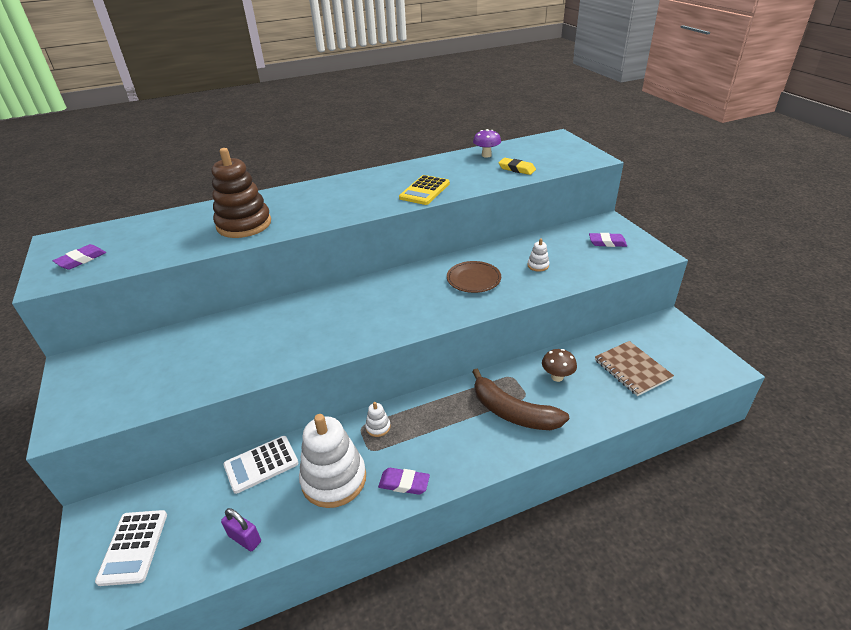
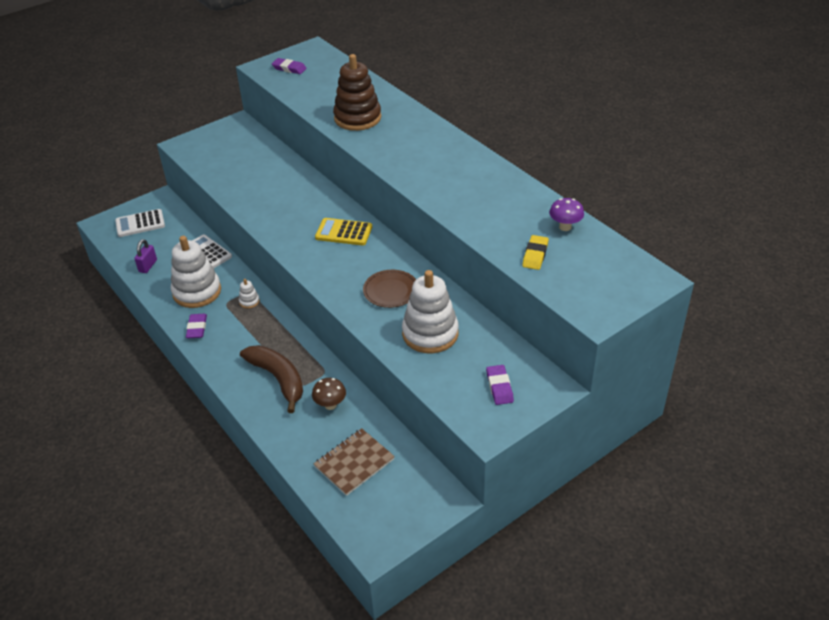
camera: 75 degrees right, 5 degrees up
yellow calculator [399,175,450,205] -> yellow calculator moved to [315,218,372,245]
brown banana [472,369,569,430] -> brown banana turned 120 degrees clockwise [240,345,303,413]
white stacking toy [527,238,549,272] -> white stacking toy [402,270,459,353], size x2.39

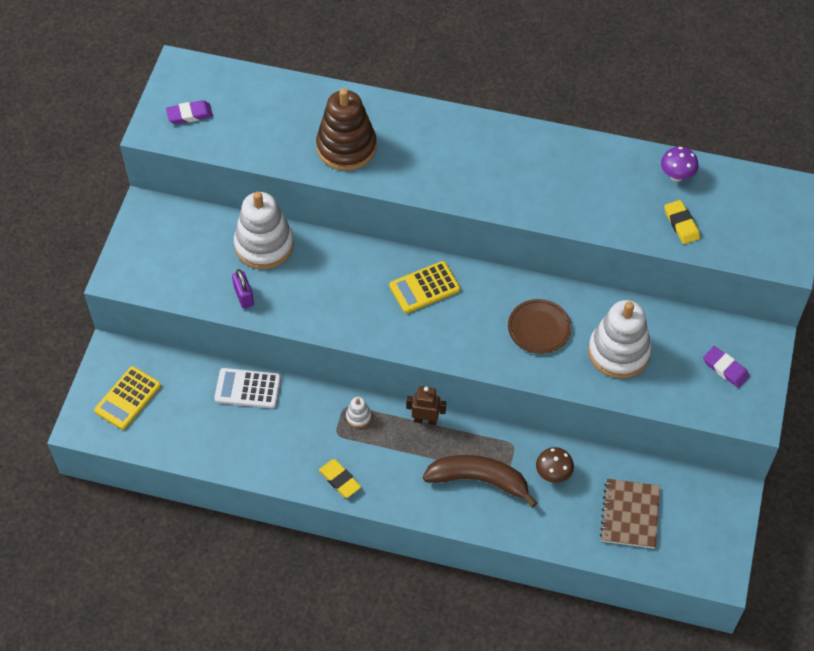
camera: 40 degrees left, 15 degrees up
white calculator [115,209,165,237] -> yellow calculator [94,366,161,430]
purple padlock [134,239,157,273] -> purple padlock moved to [232,269,254,309]
white stacking toy [171,236,221,308] -> white stacking toy moved to [234,192,294,269]
purple eraser [186,314,207,338] -> yellow eraser [319,459,361,498]
none -> brown robot [406,386,446,425]

